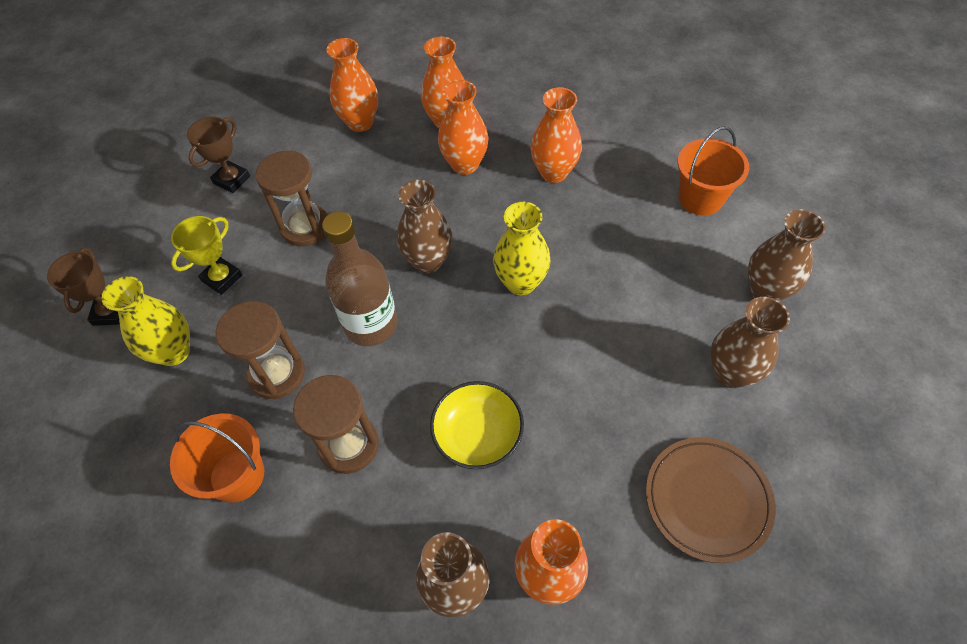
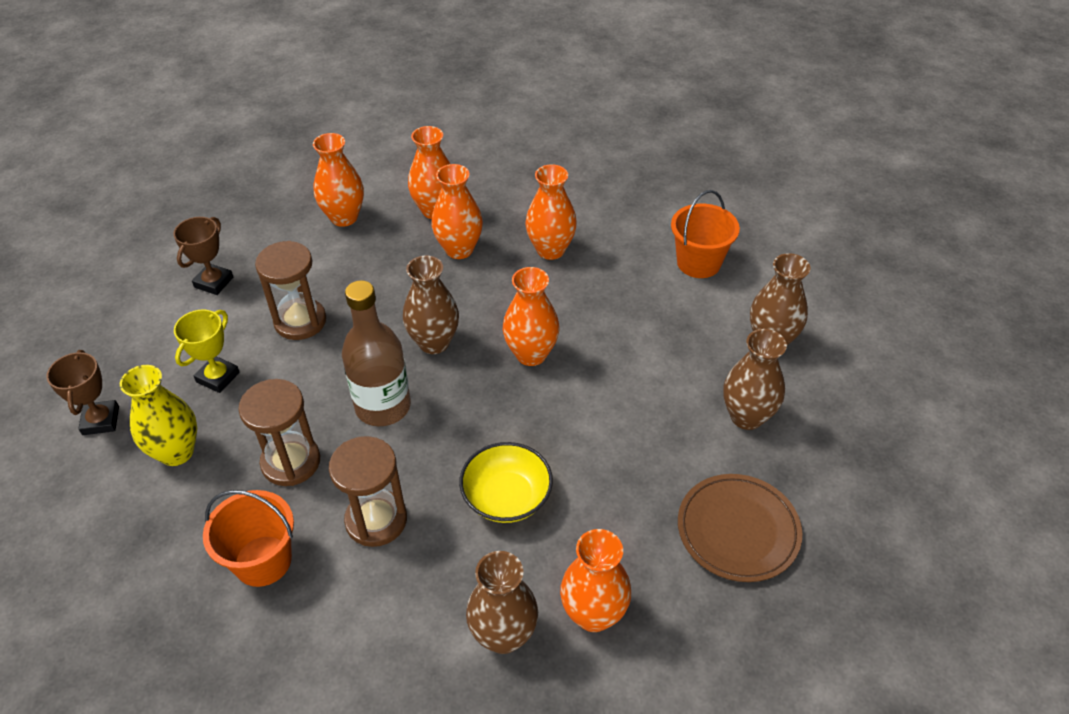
camera: 10 degrees left, 10 degrees down
yellow vase [493,202,551,295] -> orange vase [503,267,559,366]

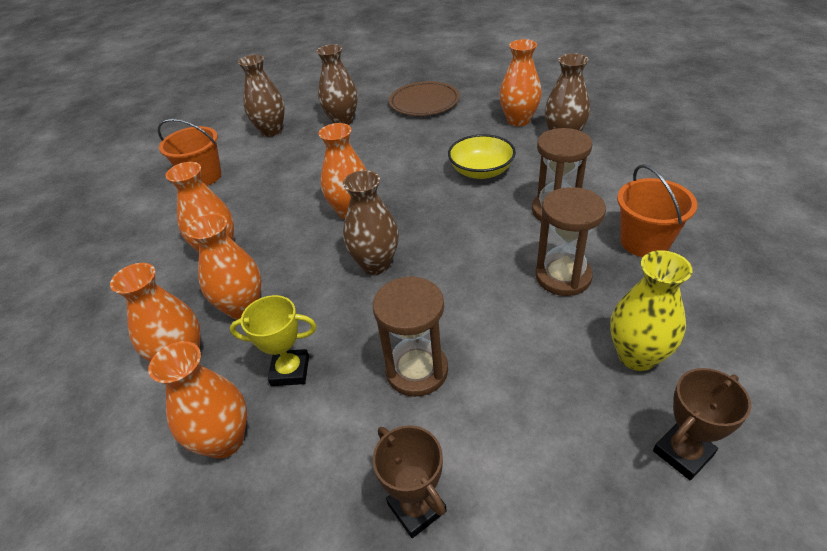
camera: 115 degrees left, 5 degrees down
brown trophy [173,217,233,295] -> brown trophy turned 60 degrees clockwise [373,425,447,538]
yellow trophy [174,309,240,393] -> yellow trophy moved to [230,295,317,386]
brown bottle [342,280,411,426] -> none

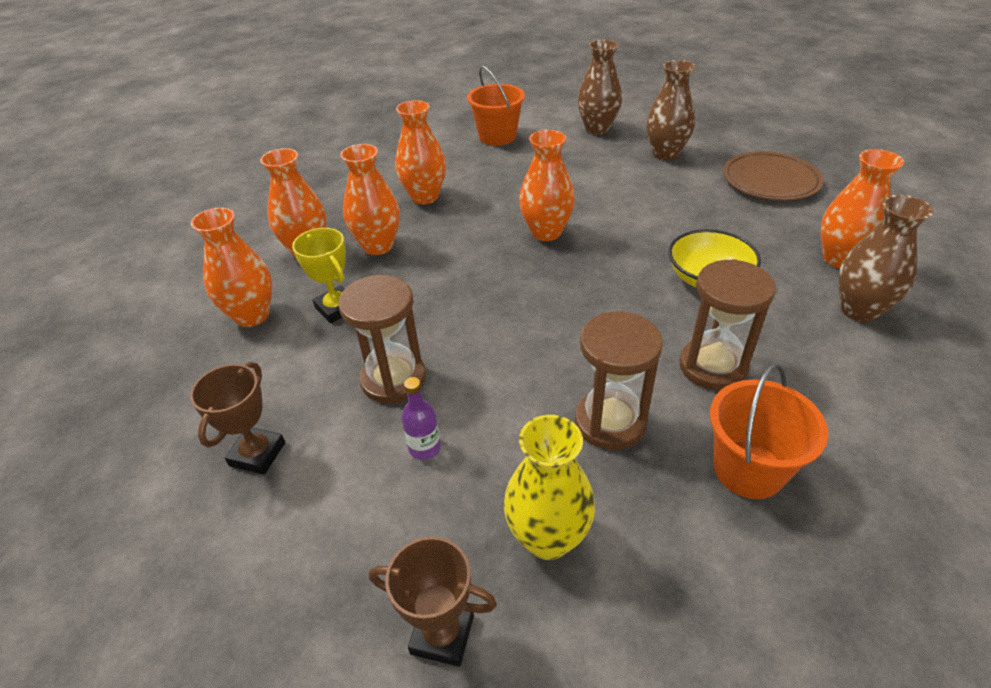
camera: 50 degrees right, 0 degrees up
brown vase [343,170,399,275] -> none
none -> purple bottle [401,377,441,460]

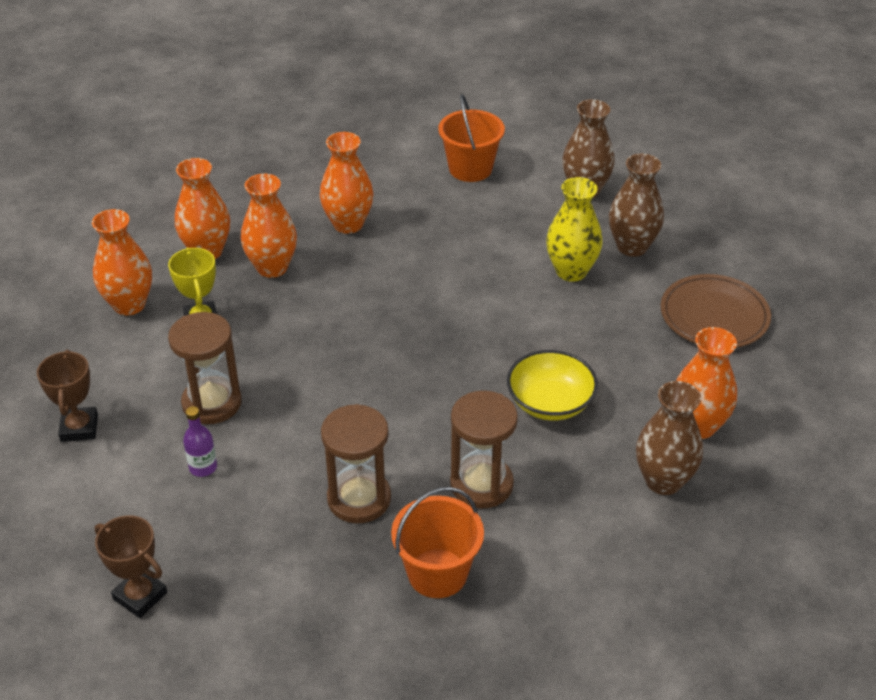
camera: 20 degrees right, 0 degrees up
brown trophy [190,362,285,475] -> brown trophy turned 45 degrees counterclockwise [37,350,98,442]
yellow vase [504,415,595,560] -> yellow vase moved to [546,177,603,282]
orange vase [519,130,575,241] -> none

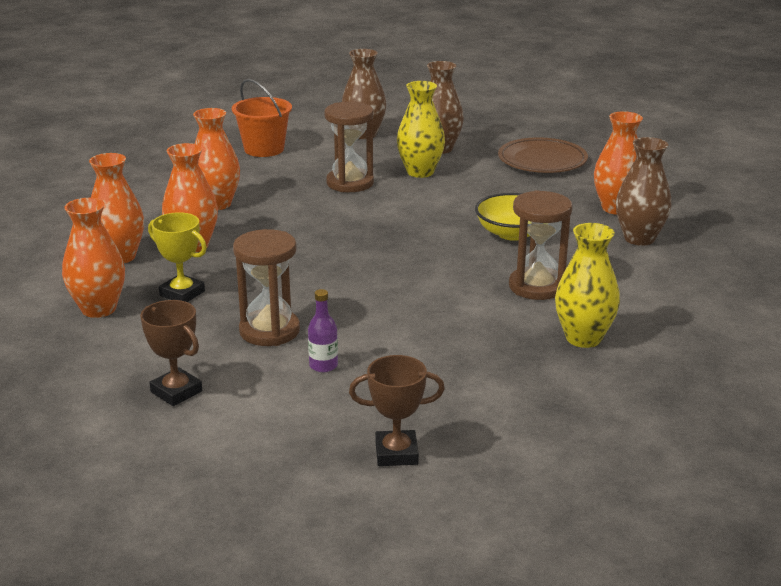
camera: 40 degrees left, 15 degrees down
brown hourglass [321,404,391,523] -> brown hourglass moved to [324,102,374,192]
orange bucket [391,487,484,598] -> yellow vase [555,223,620,348]

